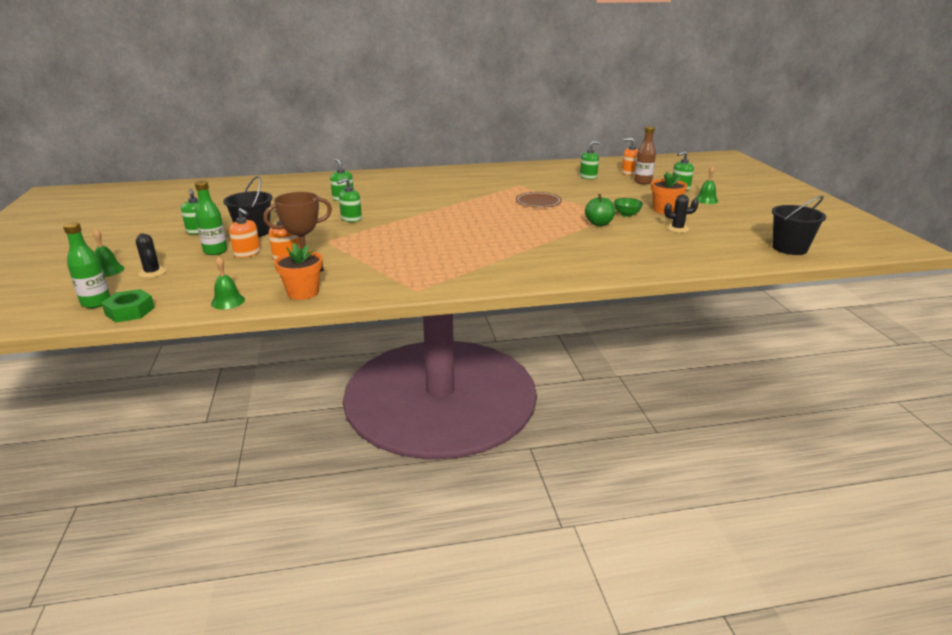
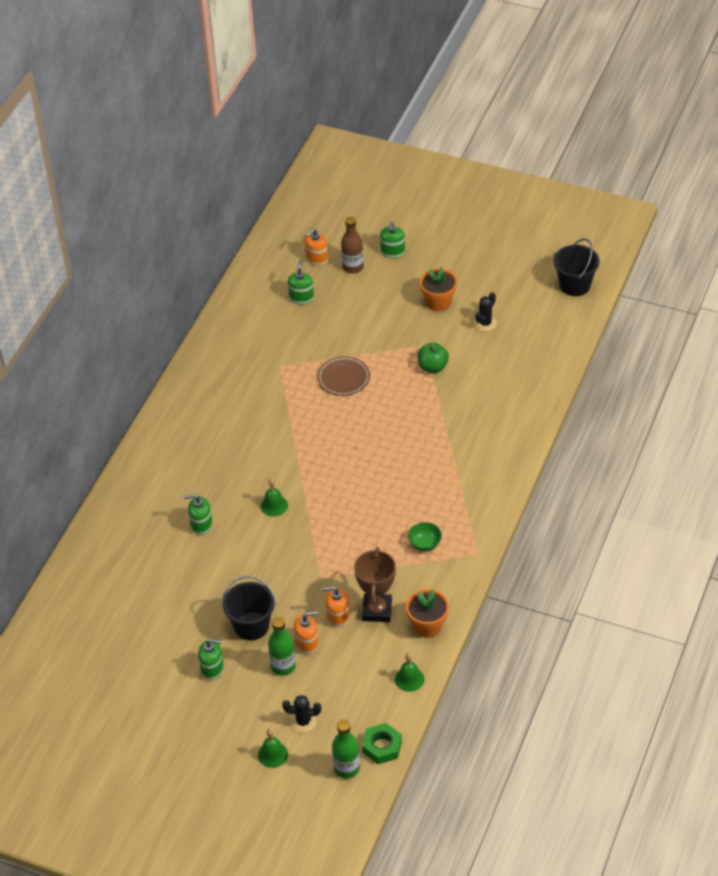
camera: 55 degrees left, 20 degrees up
green soap dispenser [337,178,362,222] -> none
green bowl [614,198,643,217] -> green bowl moved to [408,522,442,551]
green bell [696,166,718,204] -> green bell moved to [260,478,288,517]

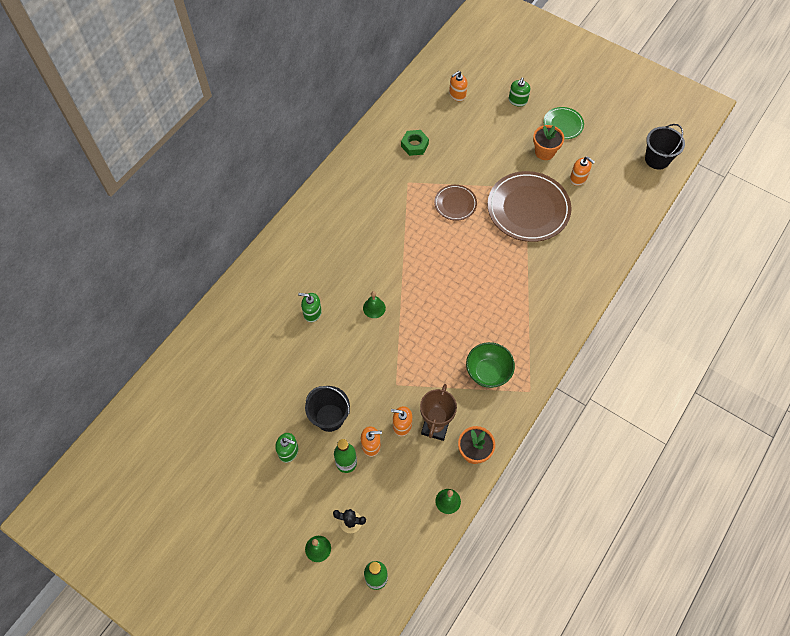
camera: 10 degrees right, 15 degrees up
green soap dispenser [288,260,314,305] -> none
brown bottle [341,217,364,273] -> none
green nut [362,723,402,764] -> green nut moved to [401,130,429,156]
green bowl [408,522,442,551] -> green bowl [466,342,515,388], size x1.69
green apple [417,342,449,373] -> brown plate [487,171,571,242]
black cactus [474,292,497,331] -> orange soap dispenser [570,157,595,186]
none -> green plate [543,107,584,139]

